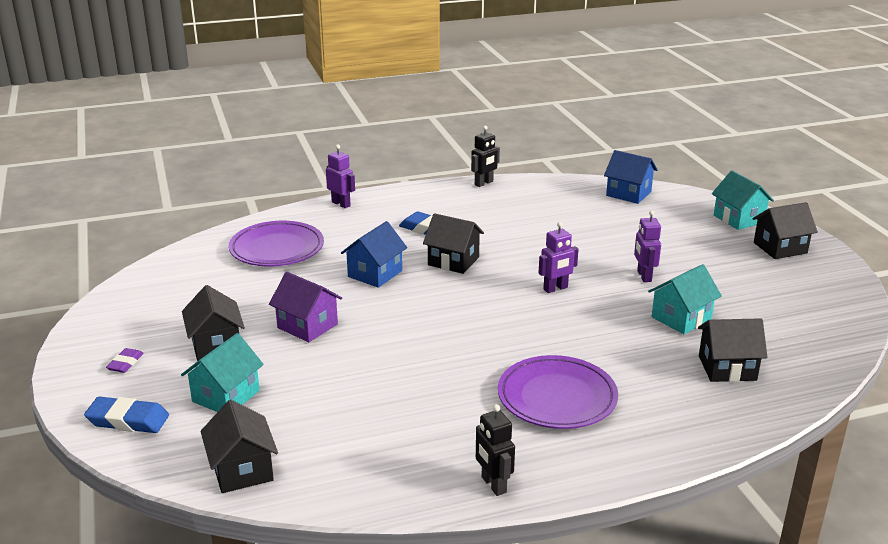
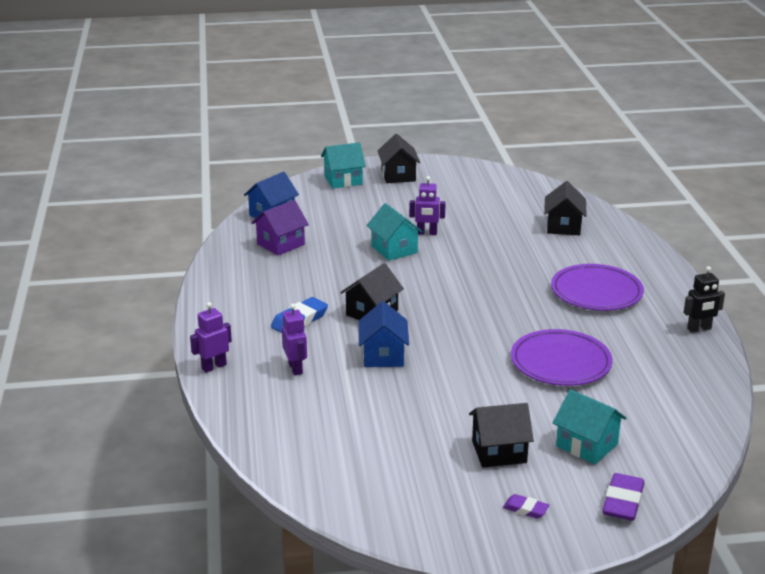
camera: 80 degrees left, 0 degrees up
blue eraser [84,397,169,433] -> purple eraser [603,473,644,521]
black house [200,400,278,493] -> none
purple plate [229,221,324,267] -> purple plate moved to [511,329,613,386]
purple house [269,272,342,342] -> purple house moved to [252,200,309,256]
blue house [341,221,407,288] -> blue house turned 45 degrees clockwise [359,301,409,367]
black robot [471,125,500,187] -> none
purple robot [539,222,579,293] -> purple robot moved to [282,304,307,375]
turquoise house [648,264,722,334] -> turquoise house moved to [366,203,423,261]

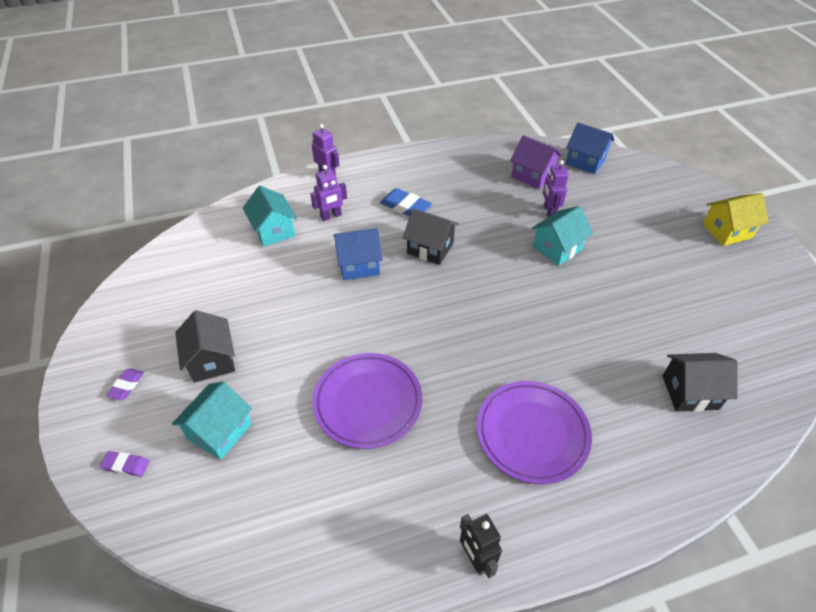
camera: 80 degrees right, 20 degrees up
turquoise house [321,142,366,188] -> turquoise house moved to [243,186,297,247]
black house [378,134,420,183] -> yellow house [702,193,768,246]
purple robot [409,176,446,235] -> purple robot moved to [543,160,569,217]
purple eraser [603,473,644,521] -> purple eraser [100,451,149,477], size x0.59

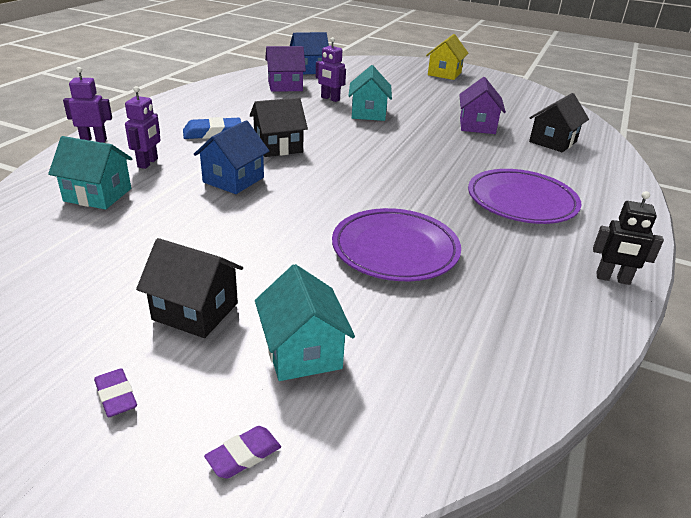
camera: 50 degrees left, 15 degrees down
none -> purple house [459,77,506,134]

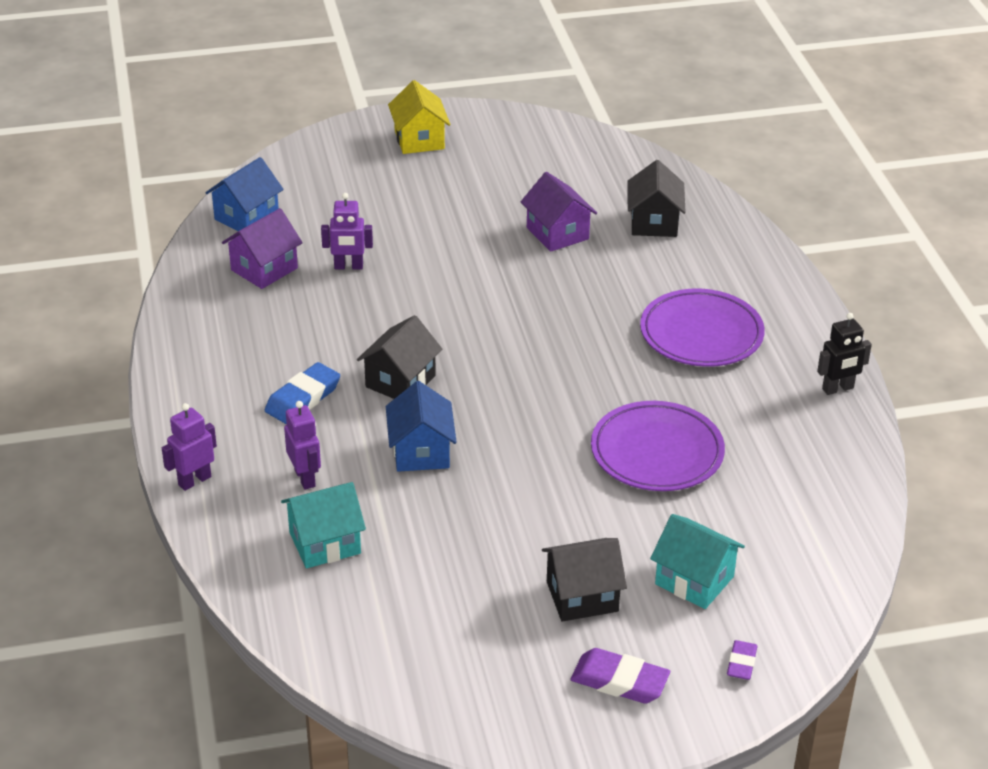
camera: 35 degrees left, 5 degrees up
purple eraser [94,368,137,417] -> purple eraser [570,648,670,704], size x1.69
turquoise house [348,65,392,121] -> none

